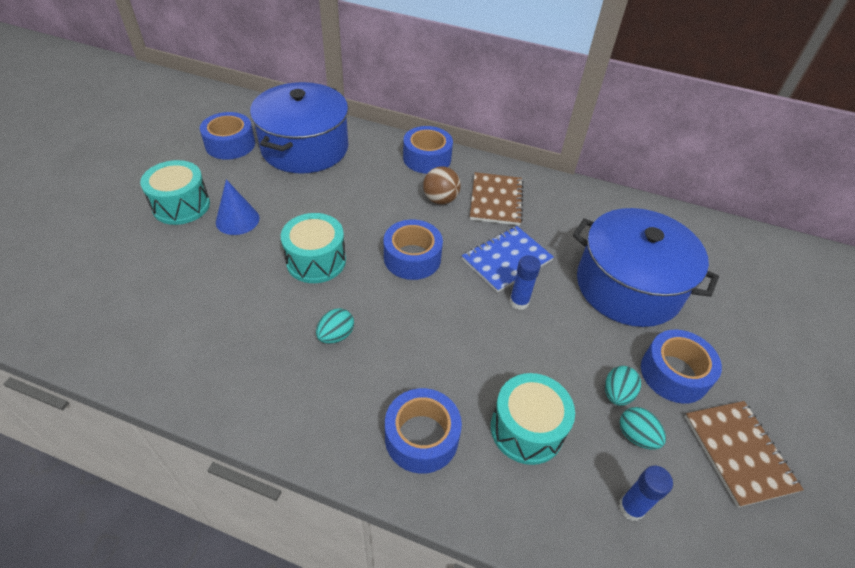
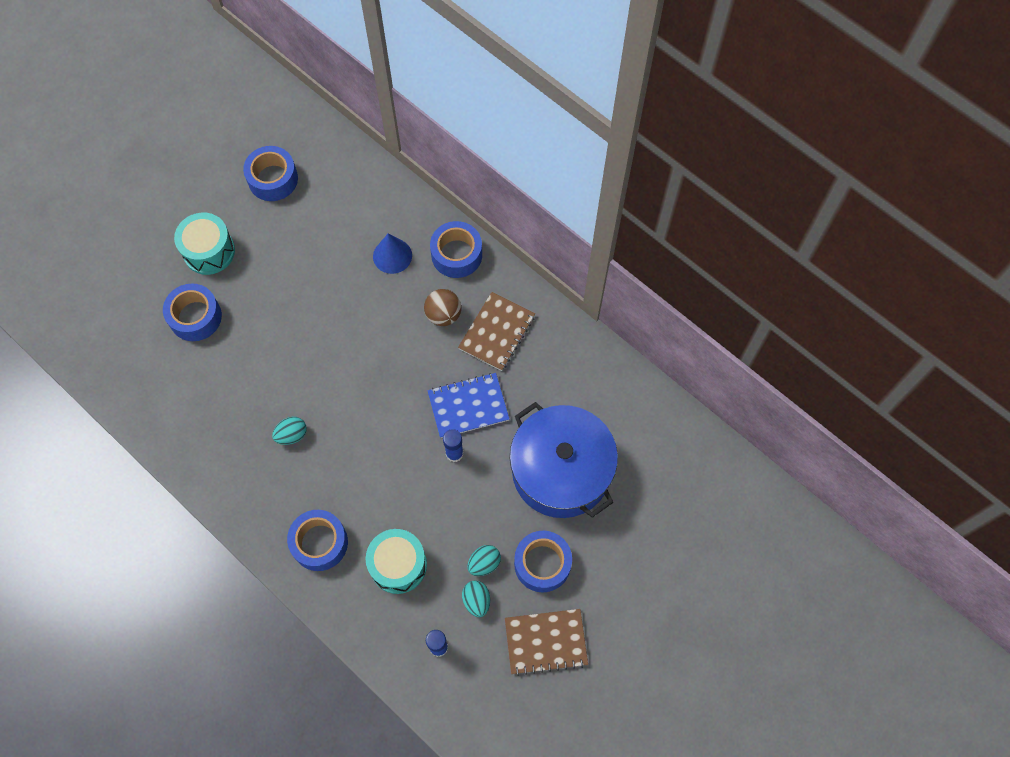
camera: 25 degrees right, 20 degrees up
blue cone [216,179,259,235] -> blue cone moved to [373,234,412,274]
blue pot [250,82,348,174] -> none
turquoise drum [281,213,346,283] -> none
blue tape [384,219,443,280] -> blue tape moved to [163,284,222,341]
brown notebook [685,401,804,508] -> brown notebook turned 75 degrees clockwise [505,609,588,676]

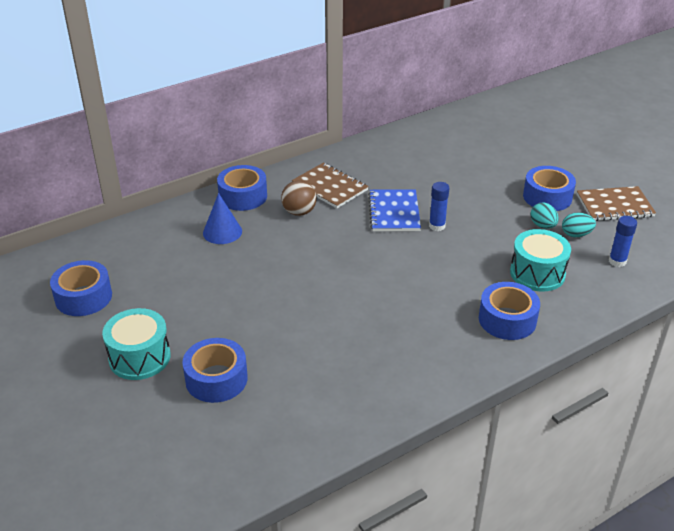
camera: 75 degrees left, 30 degrees down
turquoise egg [272,417,307,445] -> none
brown notebook [505,609,588,676] -> brown notebook turned 75 degrees clockwise [577,186,656,221]
blue pot [510,402,618,518] -> none

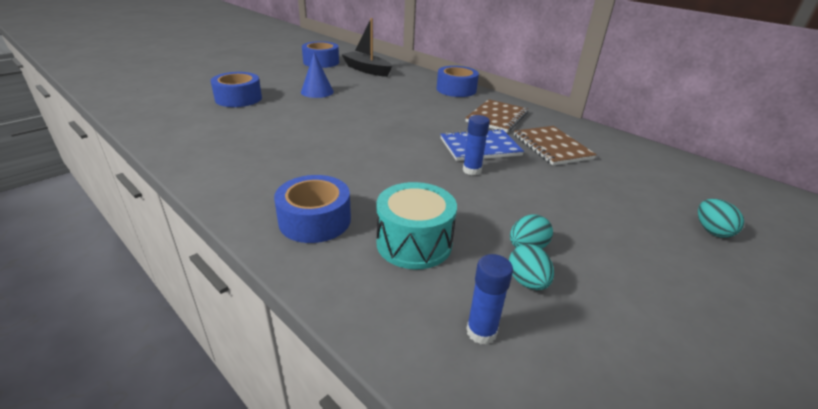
camera: 75 degrees right, 5 degrees down
turquoise drum [102,308,171,380] -> none
blue cone [203,193,242,244] -> blue cone moved to [301,52,334,98]
brown ball [281,180,317,216] -> none
blue tape [523,166,576,211] -> none
brown notebook [577,186,656,221] -> brown notebook moved to [514,126,597,165]
none -> black boat [341,18,392,77]
none -> turquoise egg [698,199,744,238]

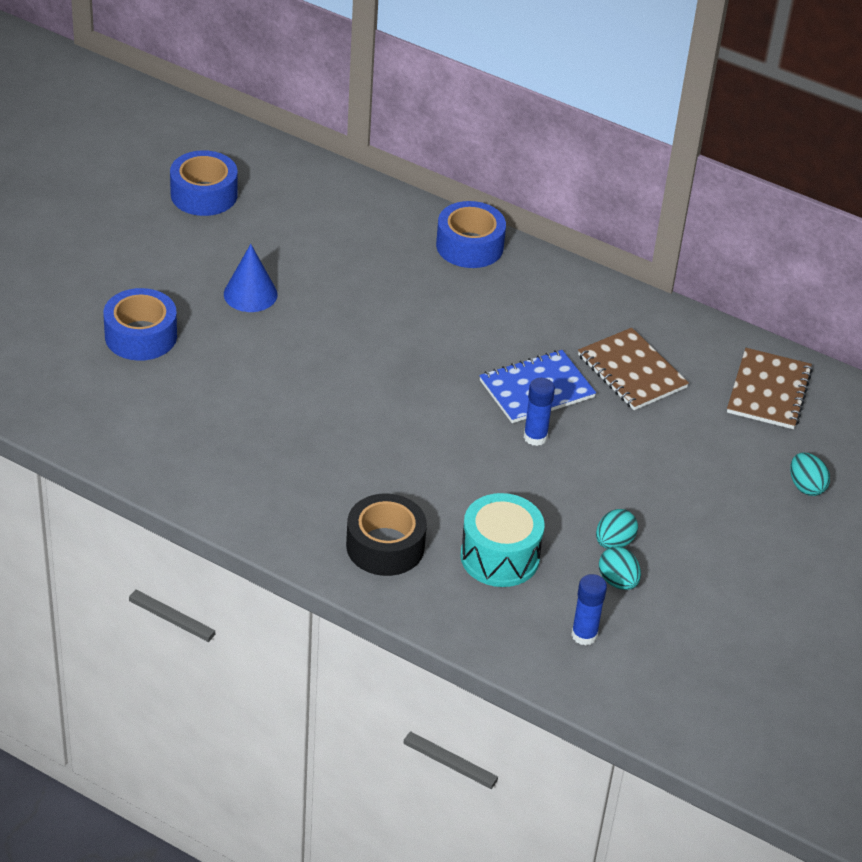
camera: 15 degrees left, 10 degrees up
blue tape [274,175,351,243] -> black tape [346,494,427,576]
black boat [341,18,392,77] -> none
brown notebook [465,99,528,132] -> brown notebook moved to [727,348,813,429]

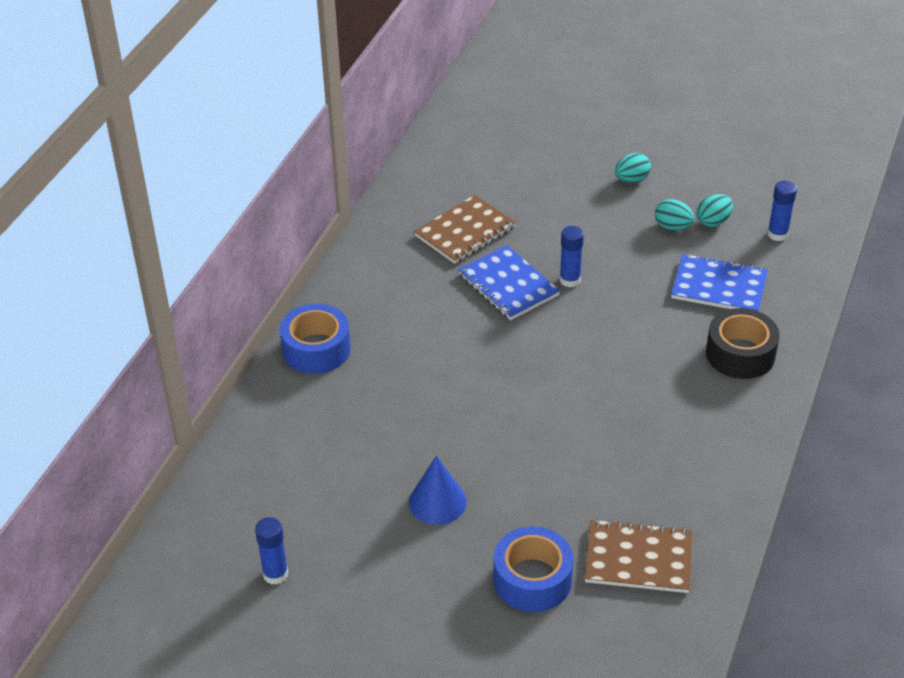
camera: 95 degrees left, 0 degrees up
blue tape [170,150,238,216] -> blue glue stick [255,517,288,585]
turquoise drum [461,493,544,587] -> blue notebook [671,254,768,311]
brown notebook [727,348,813,429] -> brown notebook moved to [584,519,692,593]
turquoise egg [790,452,830,496] -> turquoise egg moved to [615,153,651,183]

